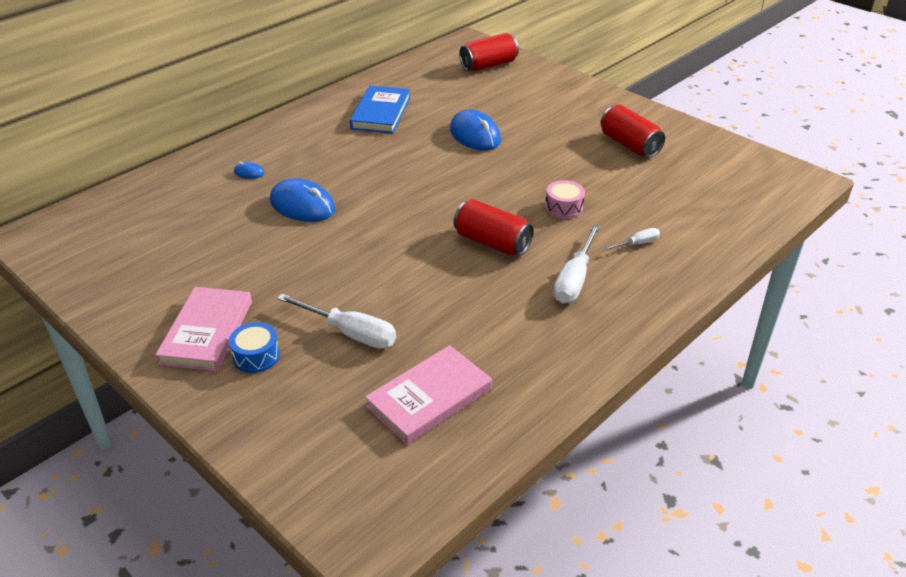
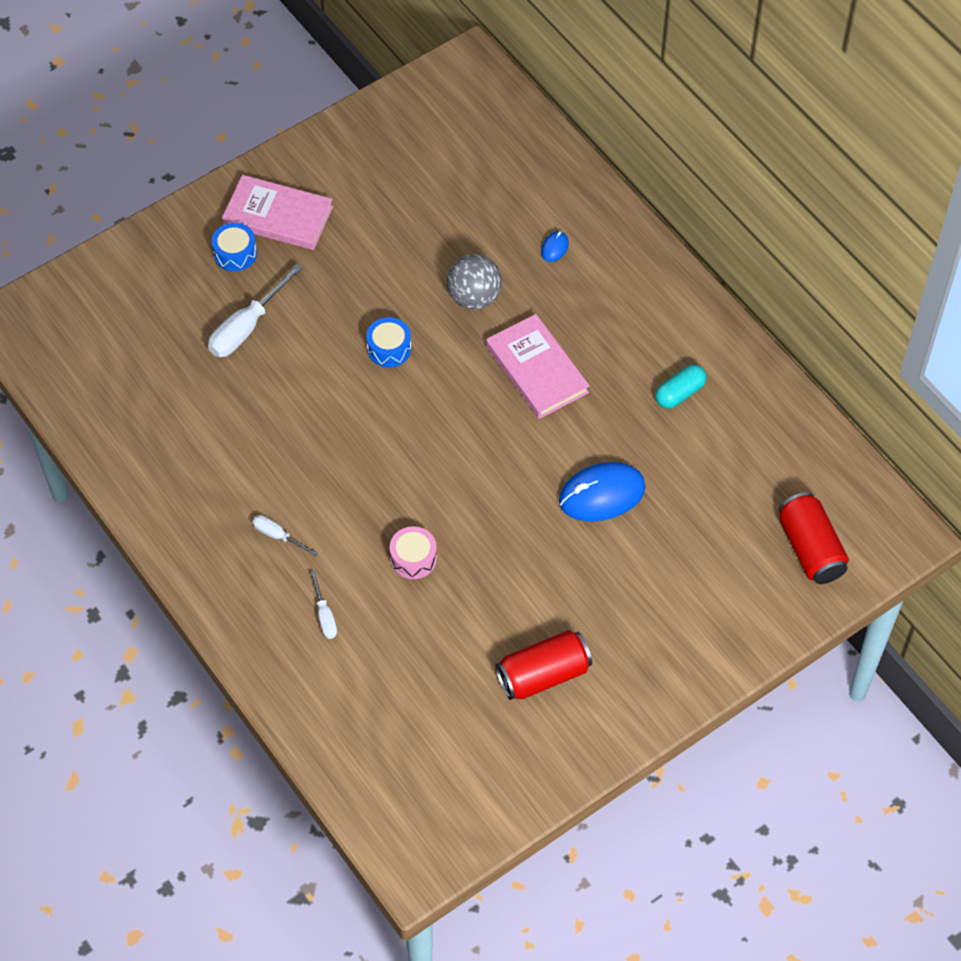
camera: 100 degrees right, 20 degrees up
blue mouse [270,178,335,222] -> grey ball [447,254,502,310]
blue book [350,86,410,134] -> turquoise capsule [655,365,707,409]
pink book [365,345,492,445] -> pink book moved to [486,314,590,419]
red can [454,199,534,256] -> none
white screwdriver [554,224,600,303] -> white screwdriver [252,515,318,556], size x0.54
none -> blue drum [366,317,411,367]

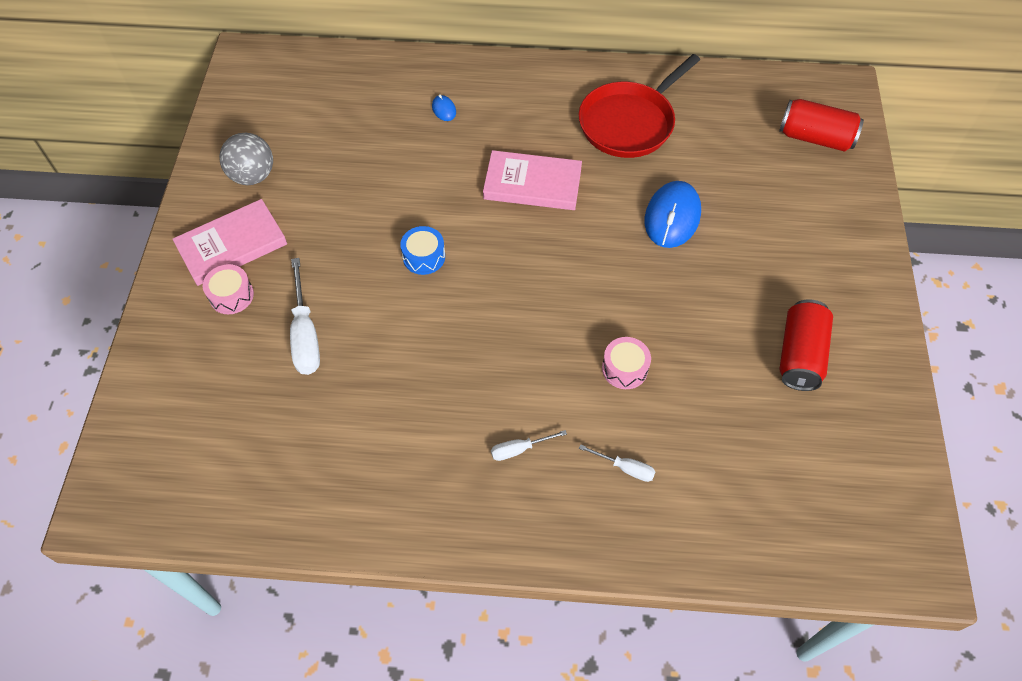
camera: 50 degrees left, 0 degrees up
blue drum [212,223,257,271] -> pink drum [203,264,254,314]
grey ball [447,254,502,310] -> grey ball moved to [219,133,273,185]
turquoise capsule [655,365,707,409] -> red pan [579,54,700,158]

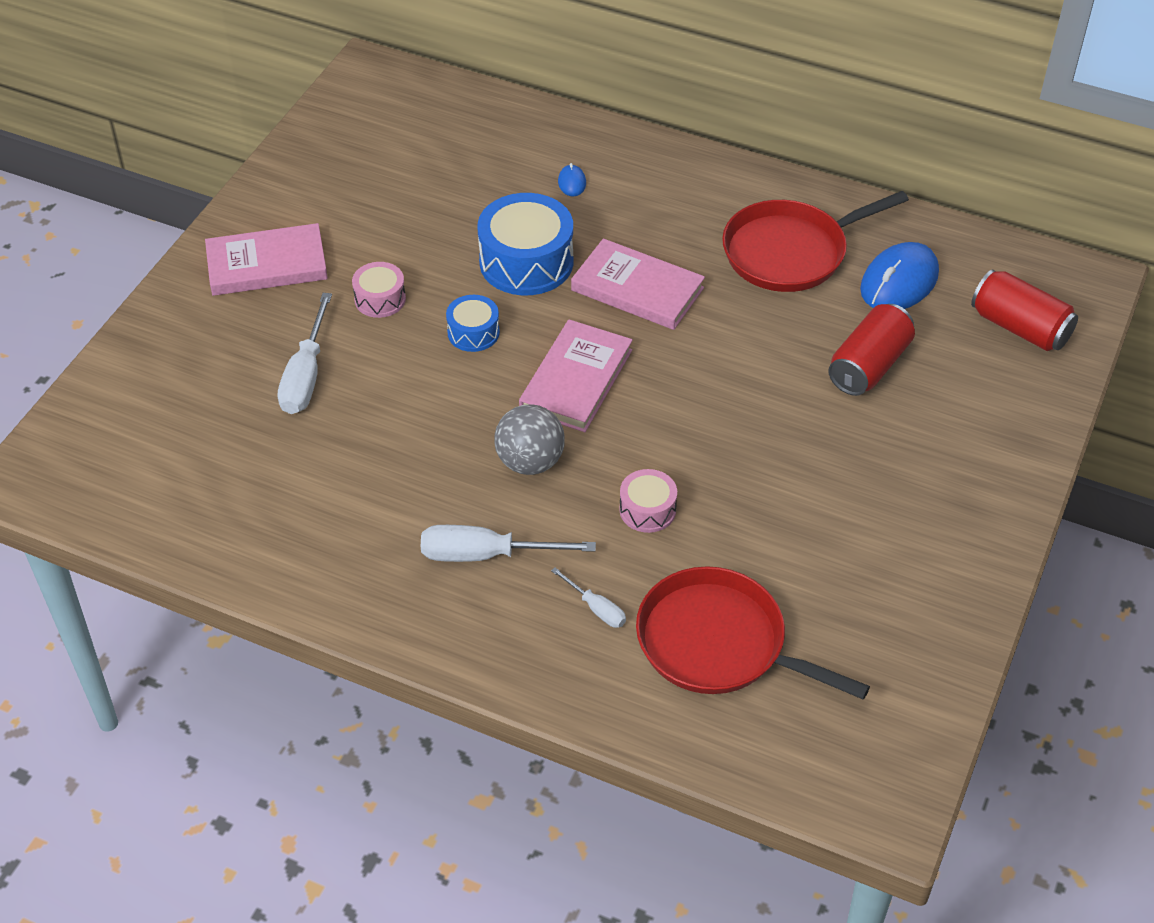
camera: 20 degrees right, 10 degrees down
pink drum [203,264,254,314] -> pink drum moved to [352,262,406,318]
grey ball [219,133,273,185] -> grey ball moved to [494,404,565,475]
white screwdriver [491,430,567,461] -> white screwdriver [421,525,596,562], size x1.85
blue mouse [645,181,701,248] -> blue mouse moved to [860,242,939,309]
red can [779,299,833,391] -> red can moved to [828,304,915,396]
none -> blue drum [477,193,573,295]
none -> pink book [519,319,633,432]
none -> red pan [636,566,870,700]

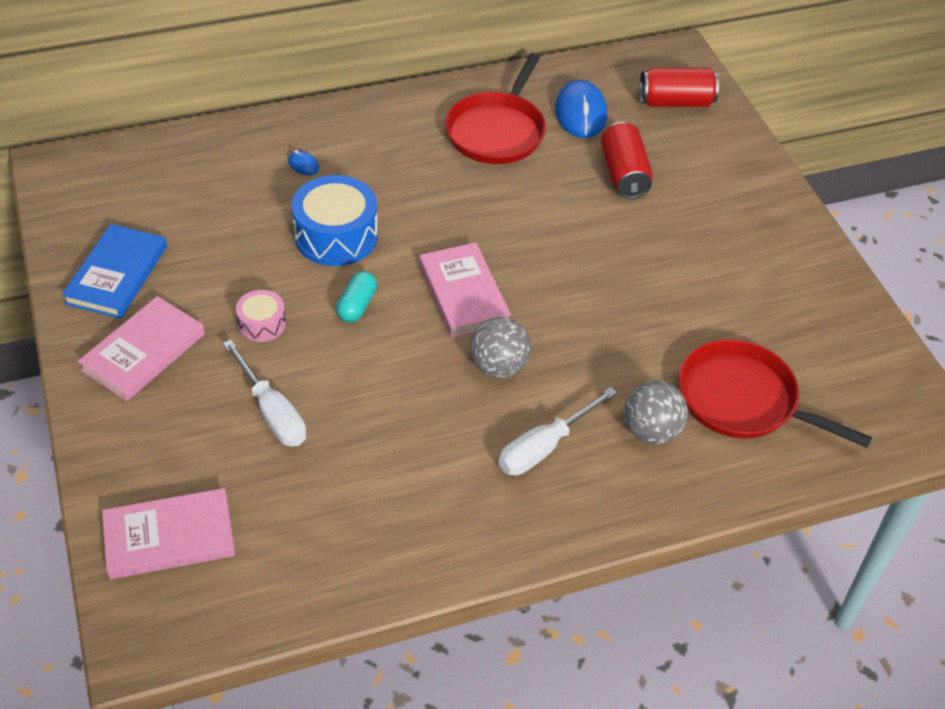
camera: 45 degrees left, 0 degrees up
blue drum [446,295,500,352] -> turquoise capsule [336,271,377,322]
white screwdriver [551,567,626,628] -> grey ball [624,381,688,444]
pink book [571,238,705,330] -> pink book moved to [102,488,235,579]
pink drum [619,469,677,533] -> none
red pan [636,566,870,700] -> red pan turned 45 degrees clockwise [679,339,872,448]
none -> blue book [62,224,167,319]

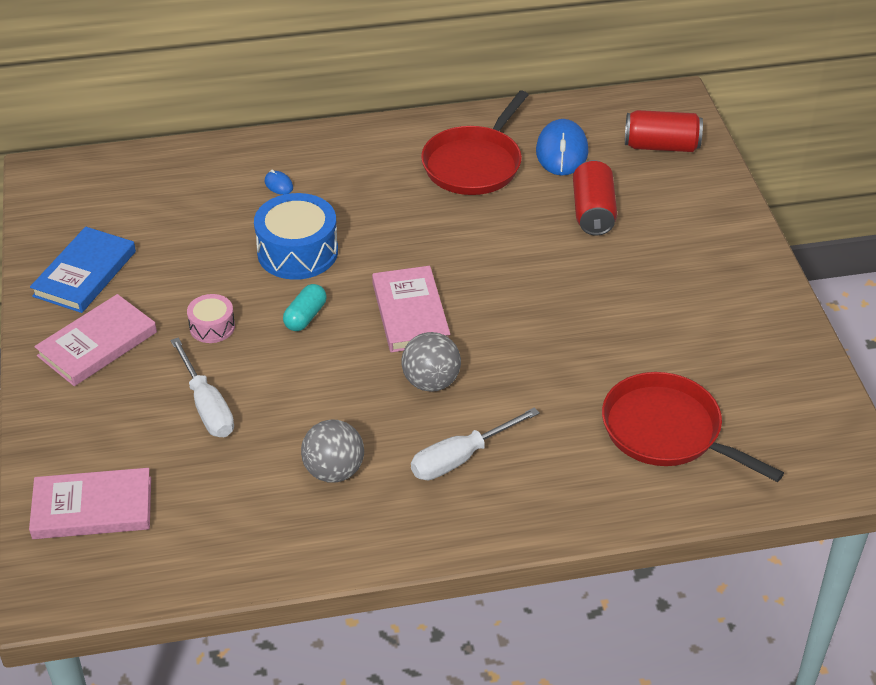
camera: 10 degrees right, 5 degrees down
grey ball [624,381,688,444] -> grey ball moved to [301,419,364,483]

